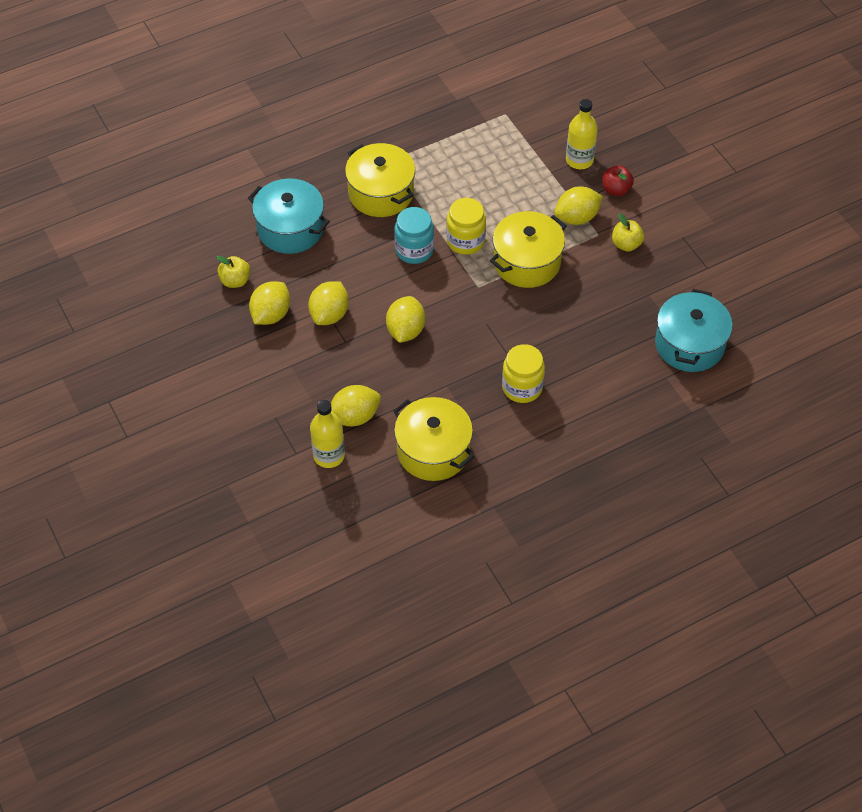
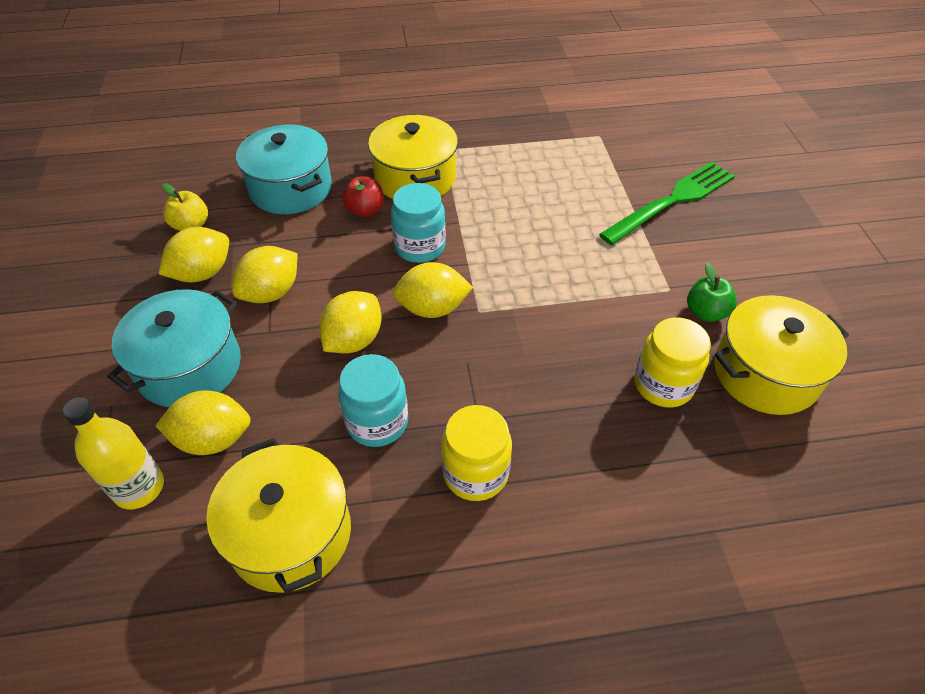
camera: 20 degrees right, 5 degrees down
yellow jar [446,198,486,255] -> yellow jar moved to [634,317,711,408]
yellow pot [490,211,566,288] -> yellow pot moved to [714,295,849,415]
yellow lemon [554,186,603,225] -> yellow lemon moved to [393,262,473,318]
yellow bottle [566,99,598,169] -> green fork [599,162,735,245]
red apple [602,165,634,196] -> red apple moved to [343,176,384,217]
yellow apple [612,213,644,252] -> green apple [687,263,737,322]
turquoise pot [655,289,733,372] -> turquoise pot moved to [107,289,241,407]
none -> turquoise jar [338,354,408,447]

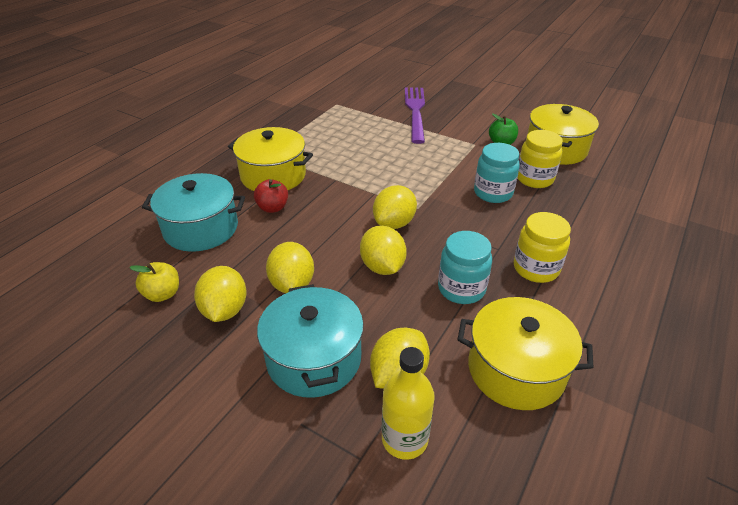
camera: 50 degrees left, 10 degrees down
turquoise jar [391,183,446,263] -> turquoise jar moved to [474,143,520,203]
green fork [599,162,735,245] -> purple fork [405,87,425,144]

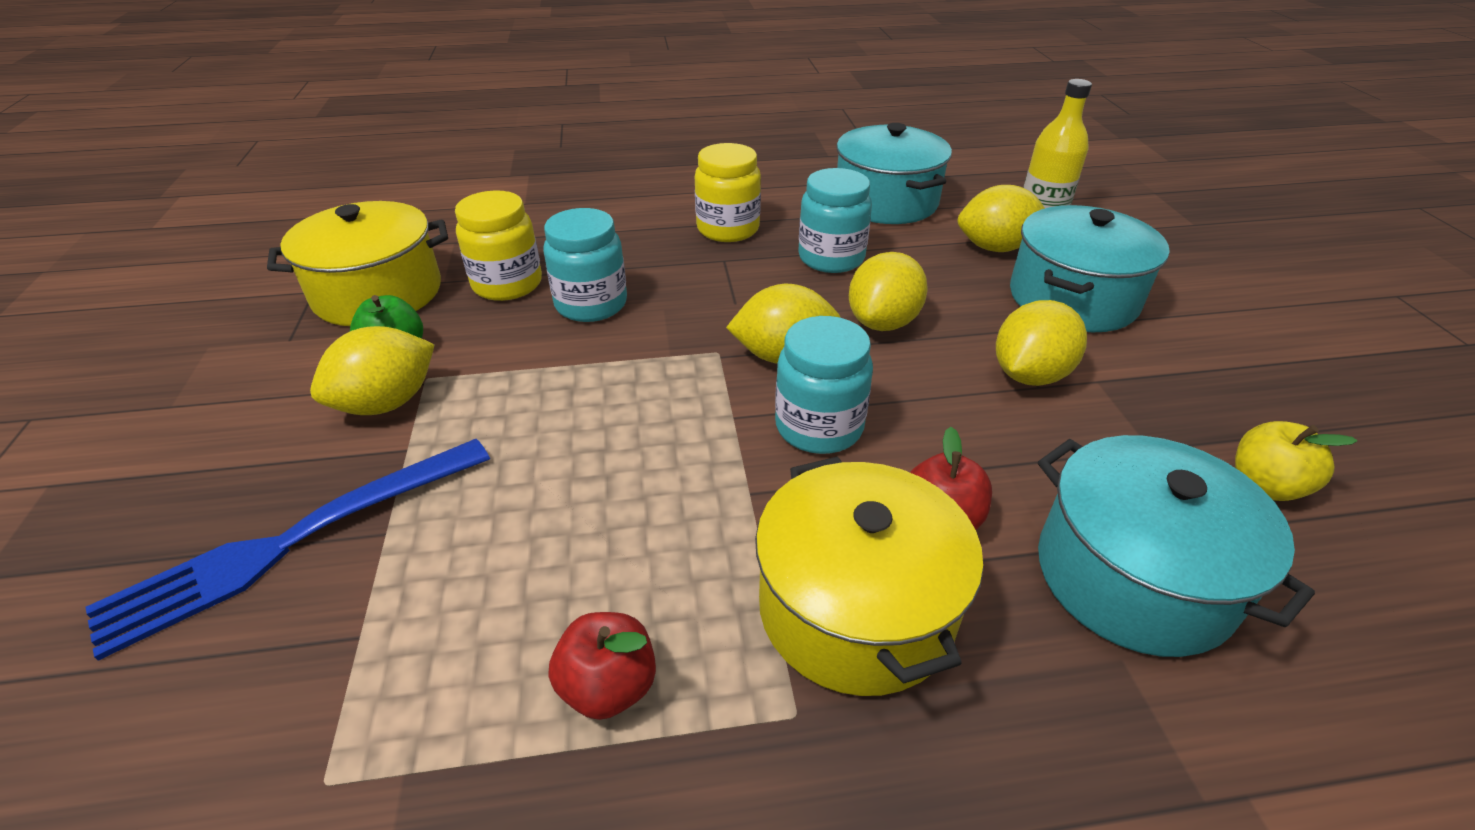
camera: 130 degrees left, 0 degrees up
yellow lemon [194,266,247,322] -> yellow lemon moved to [310,326,435,415]
purple fork [405,87,425,144] -> blue fork [86,439,490,661]
yellow pot [457,297,593,410] -> turquoise pot [836,123,952,224]
none -> red apple [549,612,656,720]
none -> turquoise jar [775,316,873,454]

